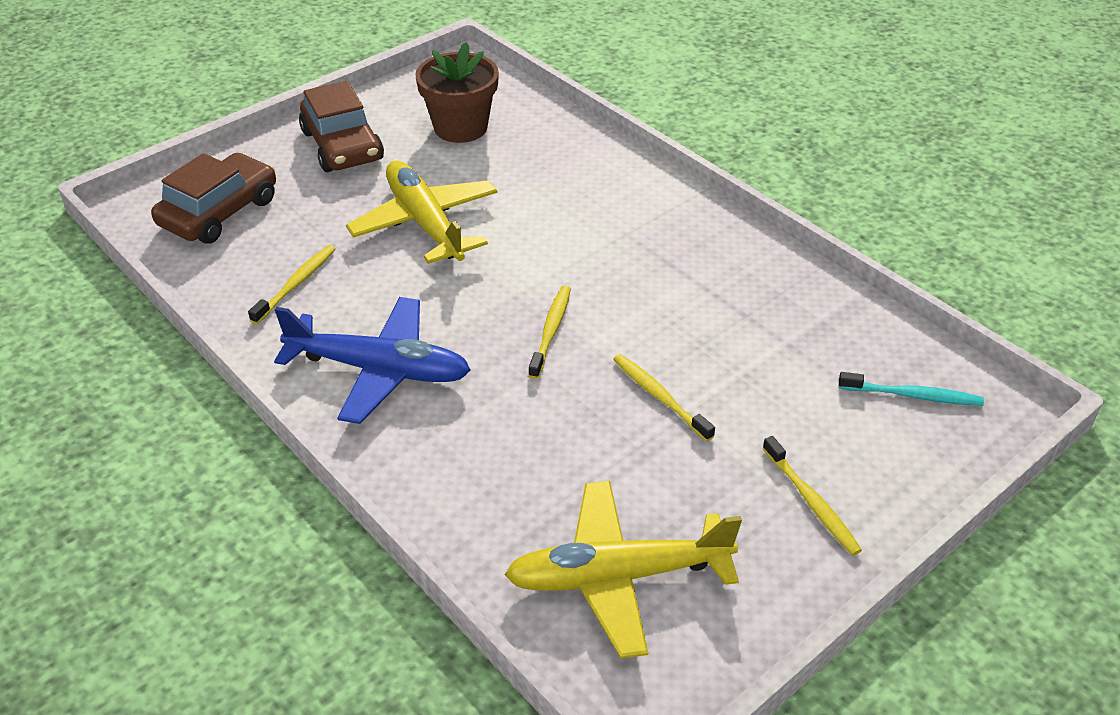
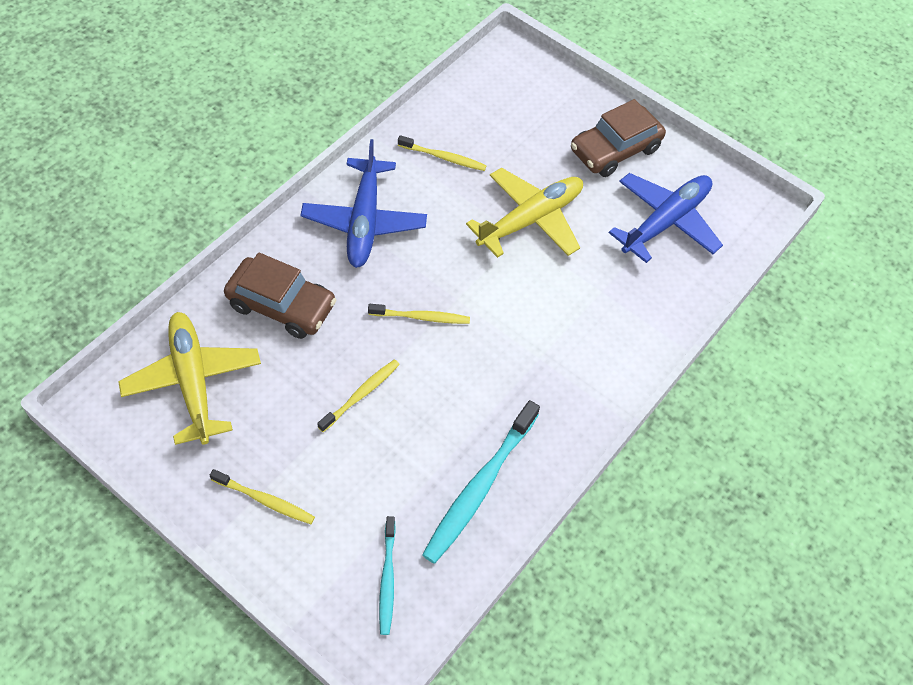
camera: 75 degrees right, 15 degrees up
brown car [151,153,276,244] -> brown car moved to [224,252,336,339]
brown flower pot [415,42,499,143] -> blue plane [609,173,723,263]
yellow toothbrush [762,436,862,556] -> yellow toothbrush turned 120 degrees counterclockwise [210,469,315,524]
none -> turquoise toothbrush [422,400,540,564]

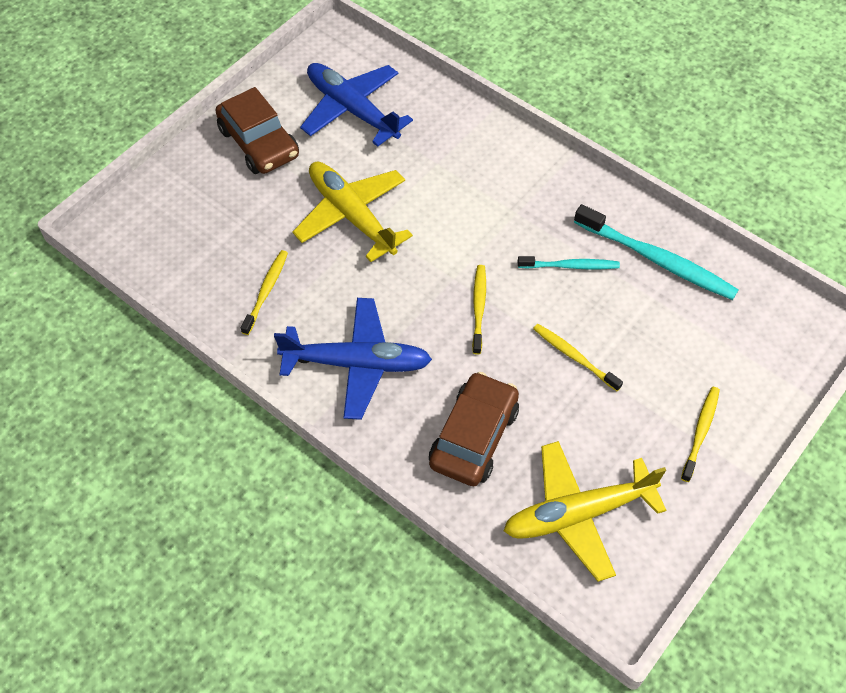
camera: 85 degrees left, 0 degrees up
turquoise toothbrush [379,516,396,635] -> turquoise toothbrush moved to [518,256,620,269]

